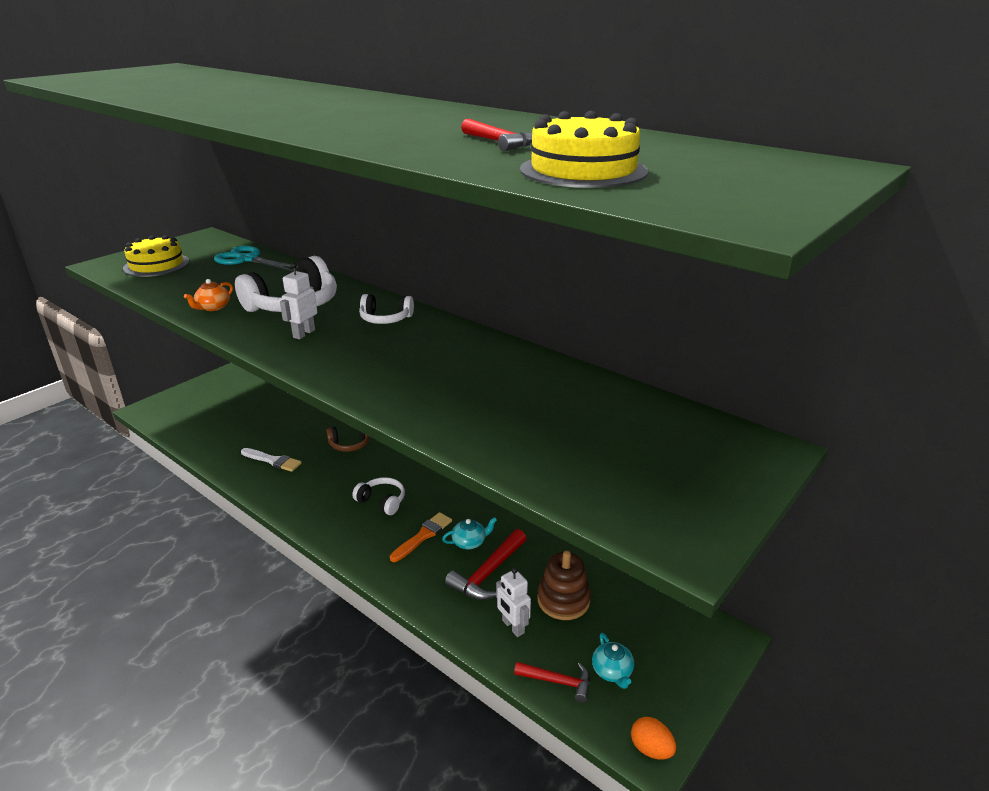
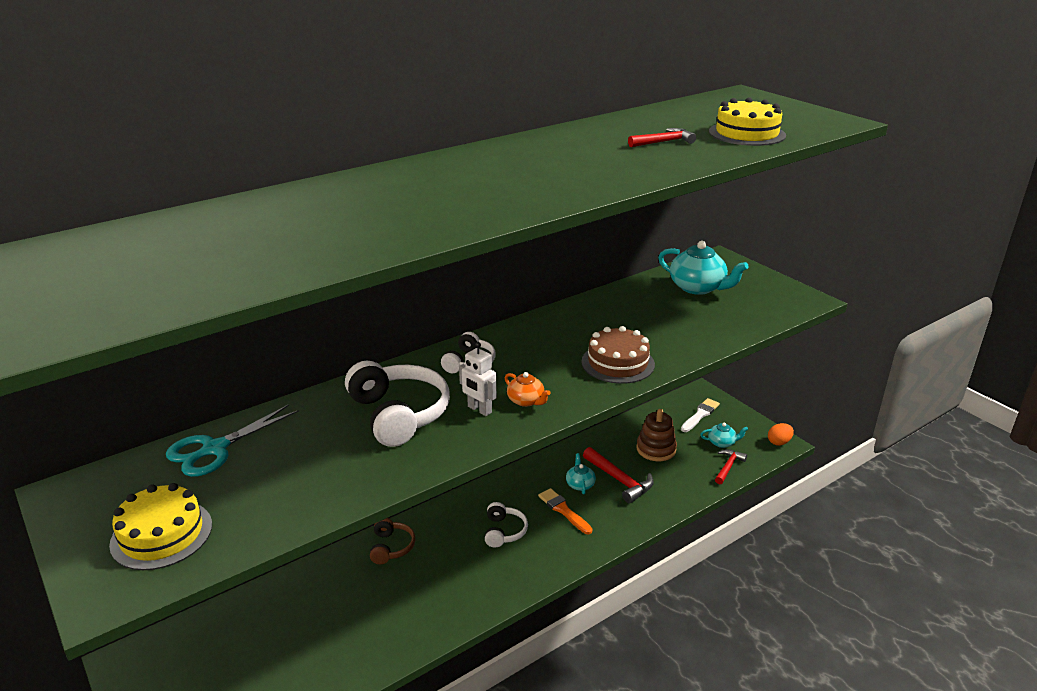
camera: 75 degrees left, 0 degrees up
orange teapot [184,279,233,311] -> orange teapot moved to [505,372,550,407]
white brush [241,448,302,472] -> white brush moved to [681,398,720,432]
white headphones [352,477,405,515] -> white headphones turned 135 degrees clockwise [485,502,528,548]
white robot [496,567,531,637] -> none
none -> brown cake [581,326,655,384]
none -> turquoise teapot [658,241,749,295]

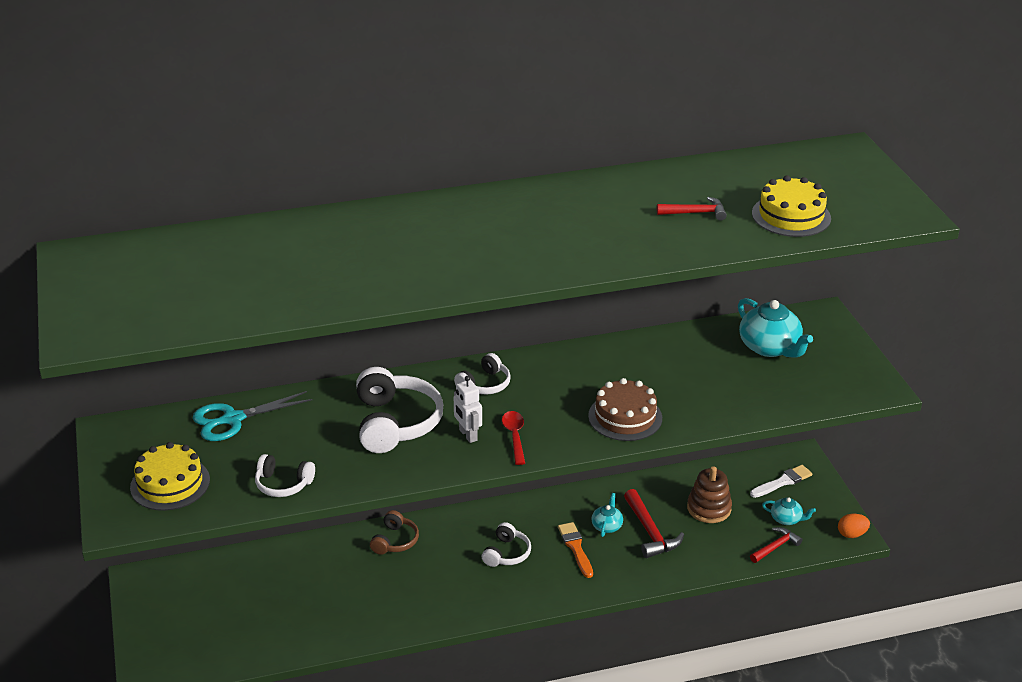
camera: 20 degrees right, 5 degrees up
orange teapot [505,372,550,407] -> red spoon [502,411,525,465]
none -> white headphones [255,454,315,497]

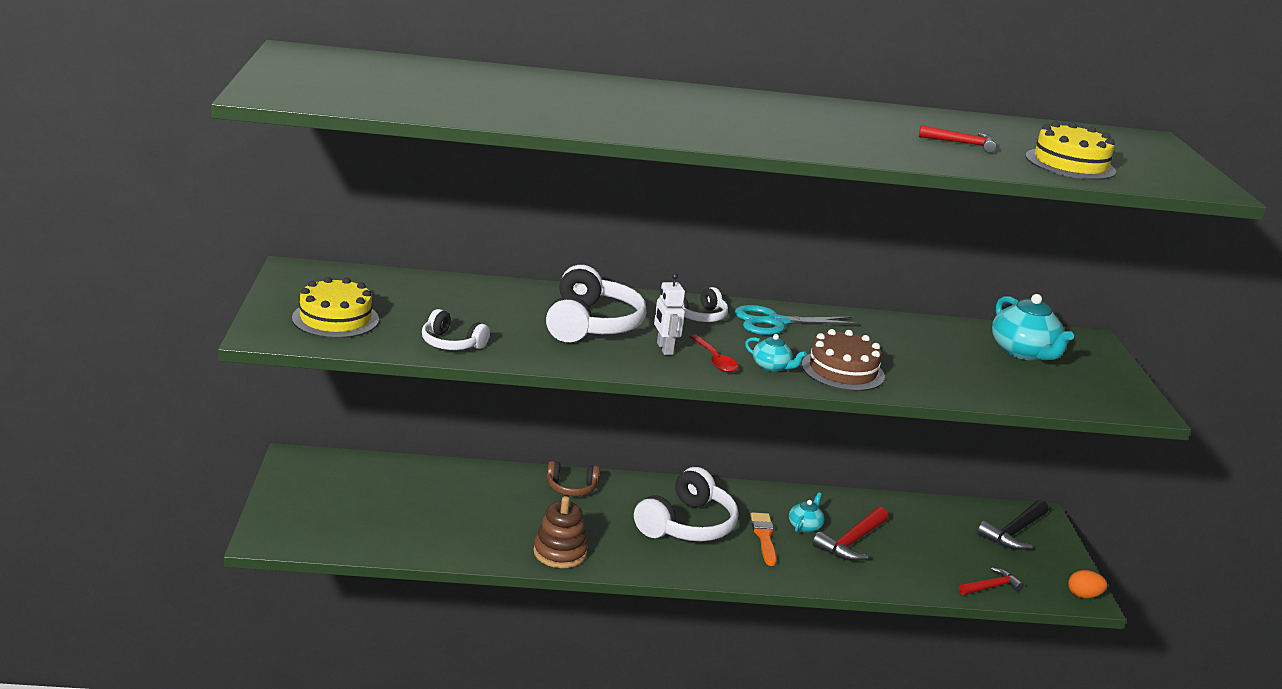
camera: 10 degrees right, 10 degrees down
turquoise scissors [193,391,313,441] -> turquoise scissors moved to [735,305,859,335]
brown headphones [370,510,419,555] -> brown headphones turned 60 degrees clockwise [547,461,600,496]
white headphones [482,522,531,567] -> white headphones [634,467,738,542], size x1.80
red spoon [502,411,525,465] -> red spoon turned 150 degrees clockwise [690,334,739,372]
red hammer [624,489,684,558] -> red hammer turned 45 degrees clockwise [812,507,888,561]
brown stacking toy [687,466,732,523] -> brown stacking toy moved to [533,496,588,568]
white brush [750,465,812,498] -> black hammer [977,500,1049,550]
turquoise teapot [762,497,816,525] -> turquoise teapot moved to [745,334,807,372]

